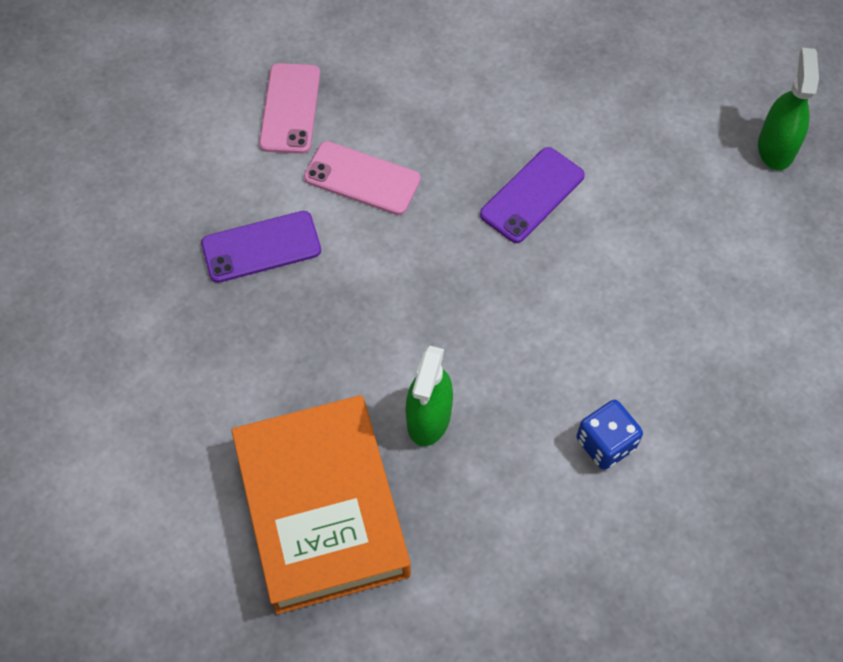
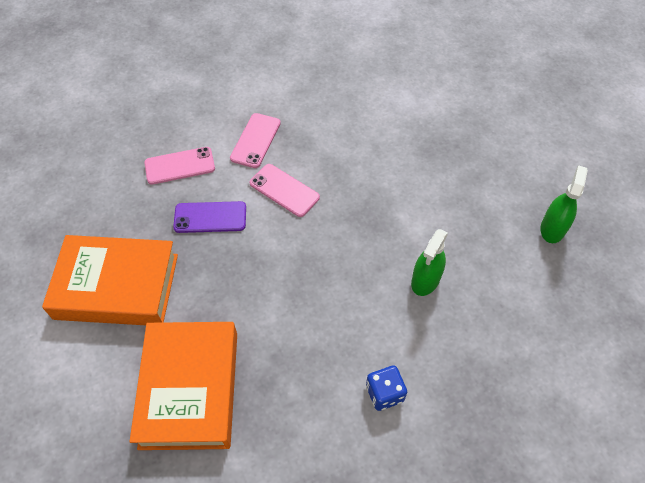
camera: 15 degrees right, 5 degrees down
green spray bottle [406,346,453,446] -> green spray bottle moved to [411,229,448,296]
purple phone [480,147,585,243] -> none
none -> orange book [42,235,178,325]
none -> pink phone [144,147,215,185]

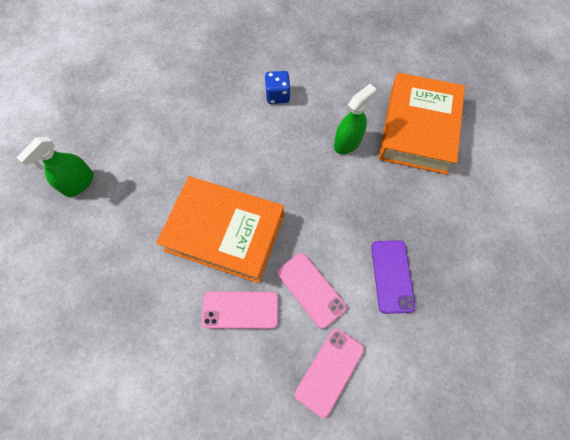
camera: 165 degrees left, 10 degrees up
orange book [42,235,178,325] -> orange book moved to [156,176,284,283]
pink phone [144,147,215,185] -> pink phone moved to [201,291,278,329]
purple phone [173,201,246,233] -> purple phone turned 75 degrees clockwise [371,240,415,314]
green spray bottle [411,229,448,296] -> green spray bottle moved to [334,84,376,154]

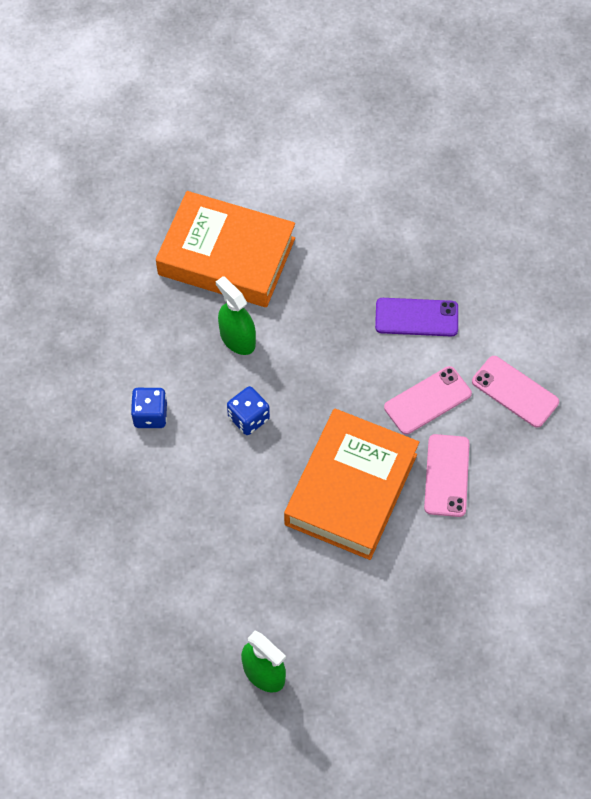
camera: 85 degrees left, 5 degrees down
none -> blue dice [227,386,270,435]

